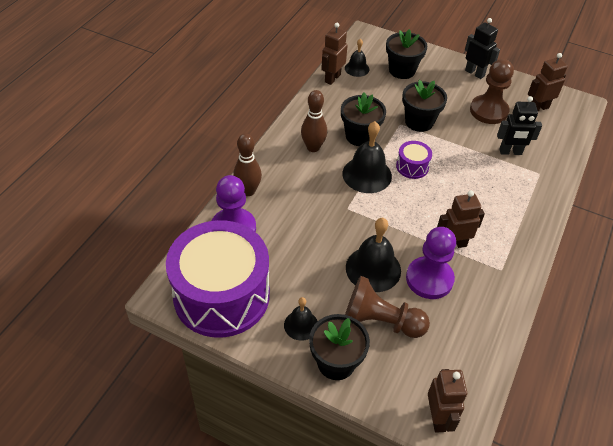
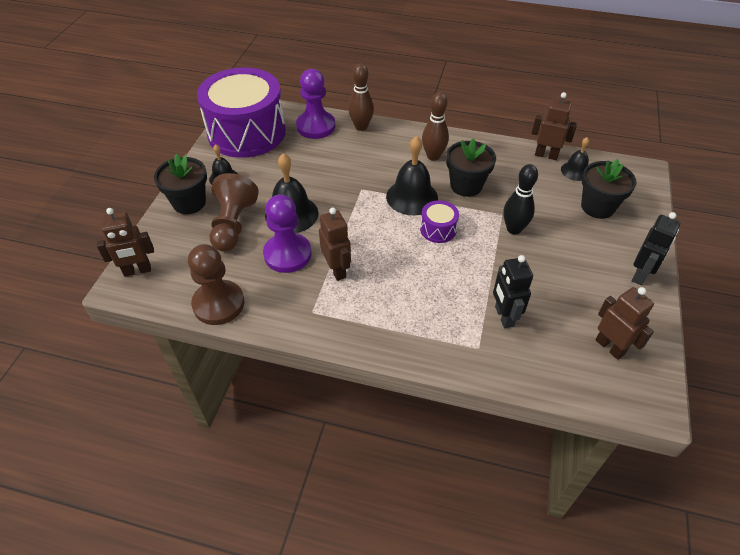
camera: 80 degrees right, 0 degrees up
black flower pot [402,80,447,132] -> black bowling pin [503,164,538,235]
brown pawn [470,59,514,124] -> brown pawn moved to [188,244,244,325]

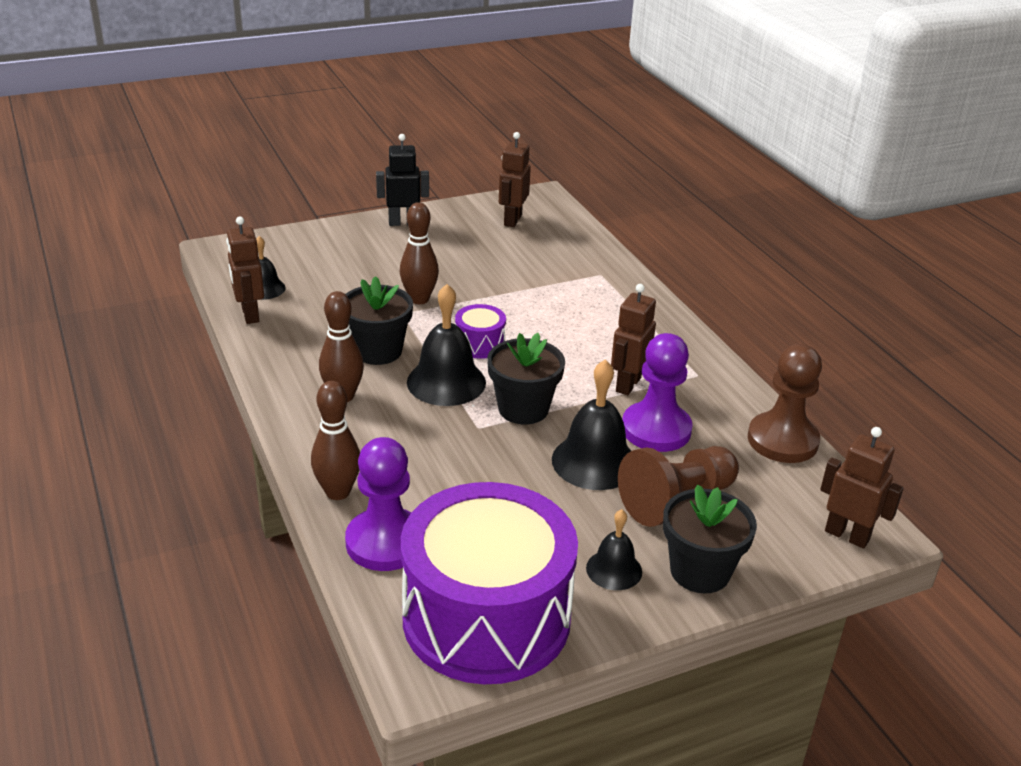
camera: 130 degrees left, 15 degrees down
black robot [493,255,533,328] -> none
black bowling pin [503,164,538,235] -> brown bowling pin [400,202,439,304]
black flower pot [581,159,637,219] -> black flower pot moved to [487,333,565,425]

